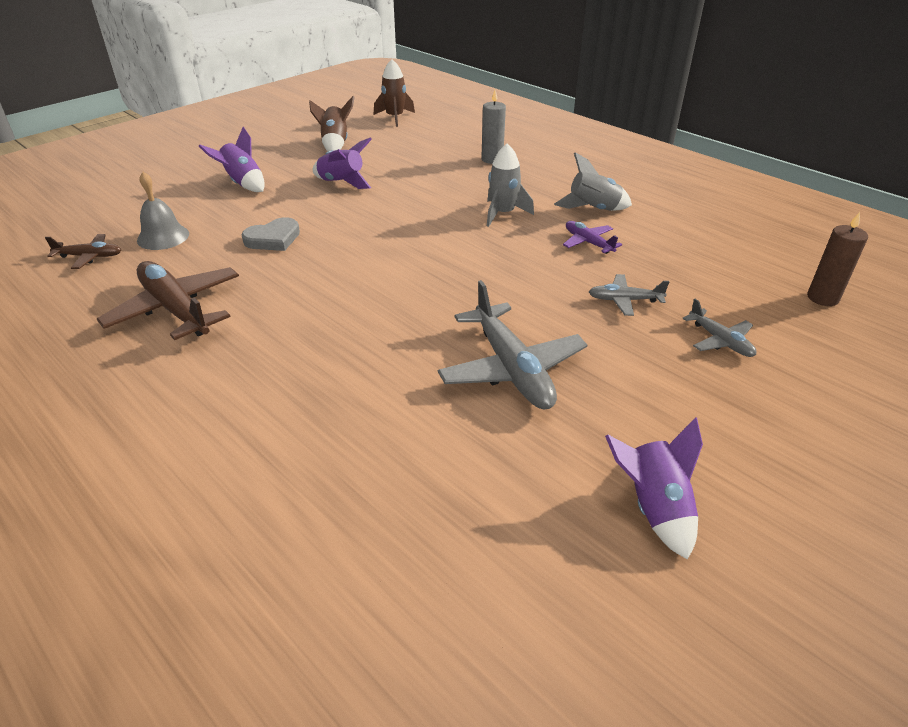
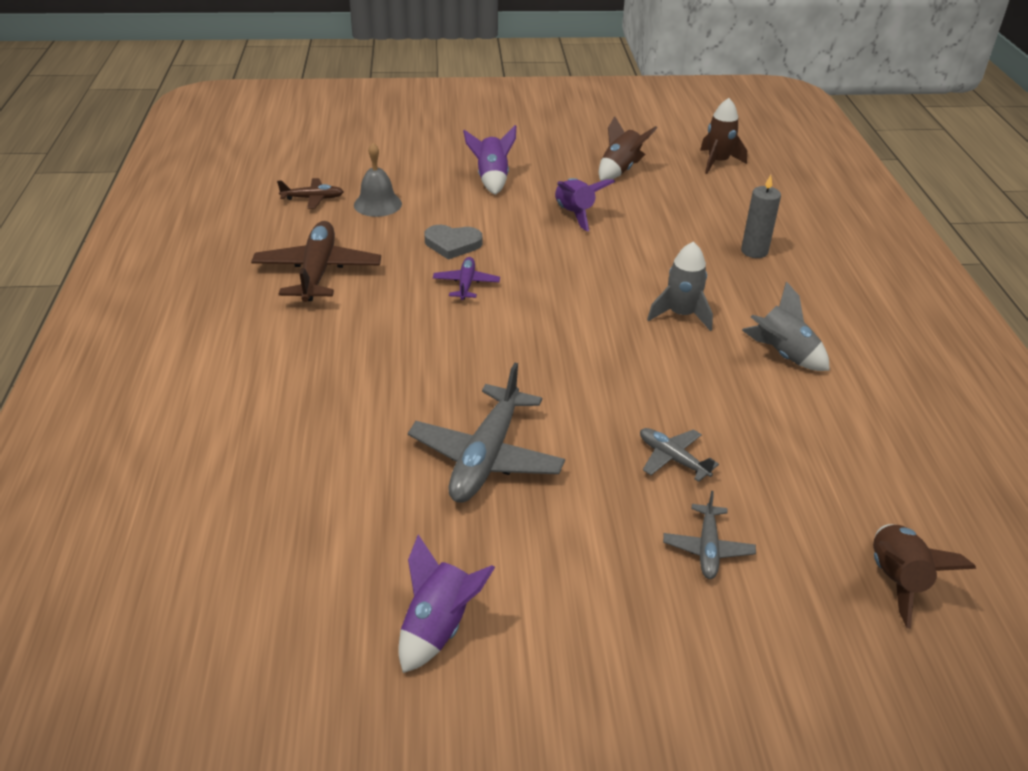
camera: 40 degrees right, 0 degrees up
brown plane [45,234,121,269] -> brown plane turned 45 degrees counterclockwise [277,178,344,209]
purple plane [563,221,622,254] -> purple plane moved to [433,257,500,300]
brown candle [807,212,868,306] -> brown rocket [873,524,976,629]

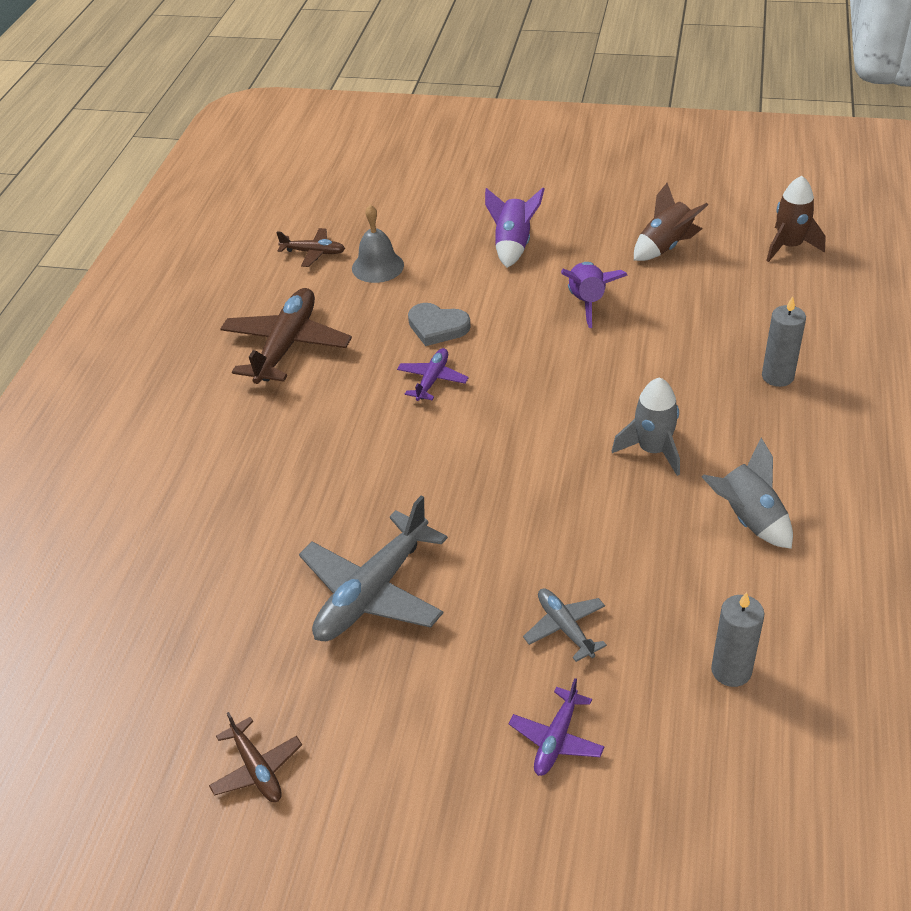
camera: 20 degrees right, 5 degrees up
purple rocket [398,534,495,673] -> brown plane [209,712,302,802]
grey plane [663,491,756,579] -> purple plane [509,678,605,776]
brown rocket [873,524,976,629] -> none
none -> grey candle [711,592,765,687]

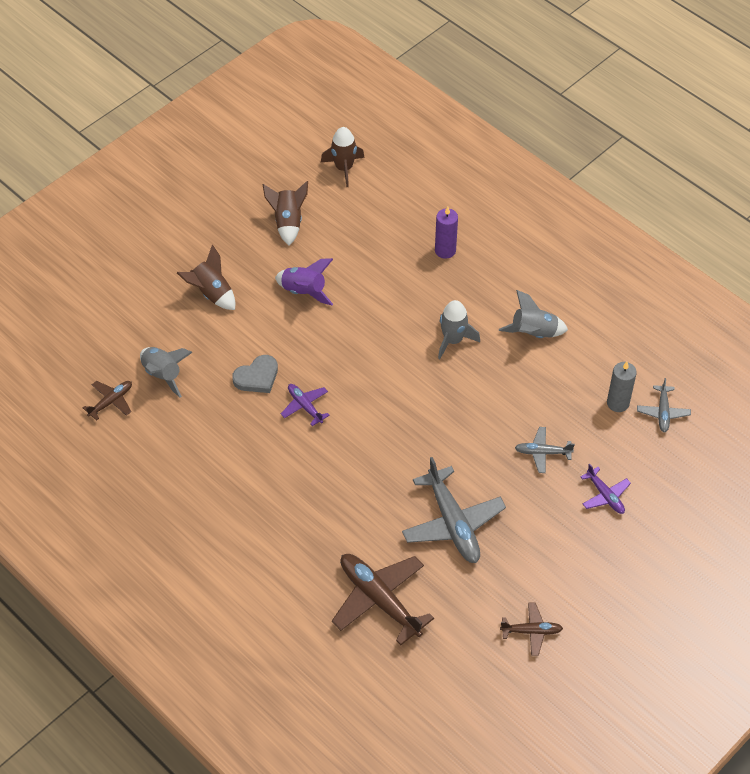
camera: 60 degrees left, 10 degrees up
brown plane [220,288,352,384] -> brown plane moved to [332,554,434,645]
grey bell [352,205,404,283] -> grey rocket [140,347,193,398]
purple rocket [485,188,544,268] -> brown rocket [177,245,235,310]
grey candle [762,296,806,387] -> purple candle [435,207,458,259]
none -> grey plane [637,378,691,432]

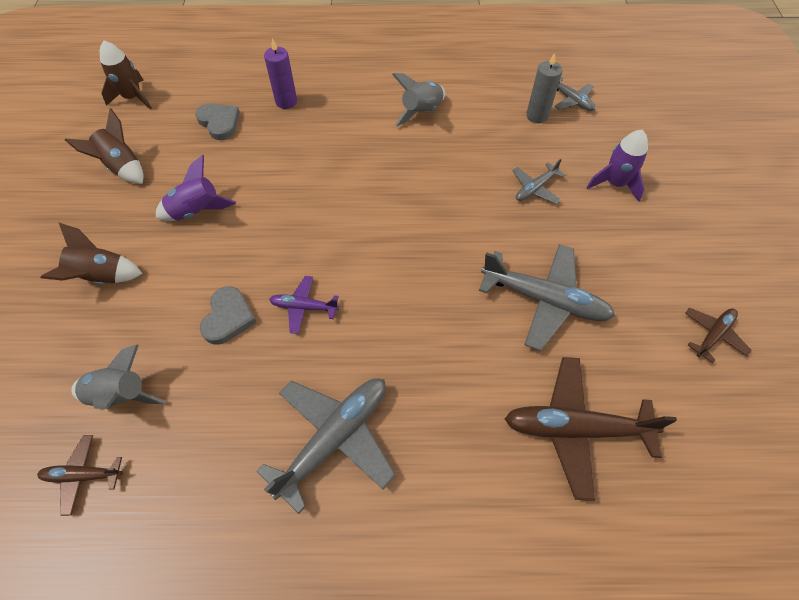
camera: 45 degrees left, 5 degrees up
brown plane [83,381,132,421] -> brown plane turned 90 degrees counterclockwise [37,435,123,516]
grey rocket [438,300,480,359] -> none
purple plane [581,464,631,514] -> purple rocket [586,130,648,202]
none -> grey heart [195,103,240,140]
none -> grey plane [257,378,396,514]

